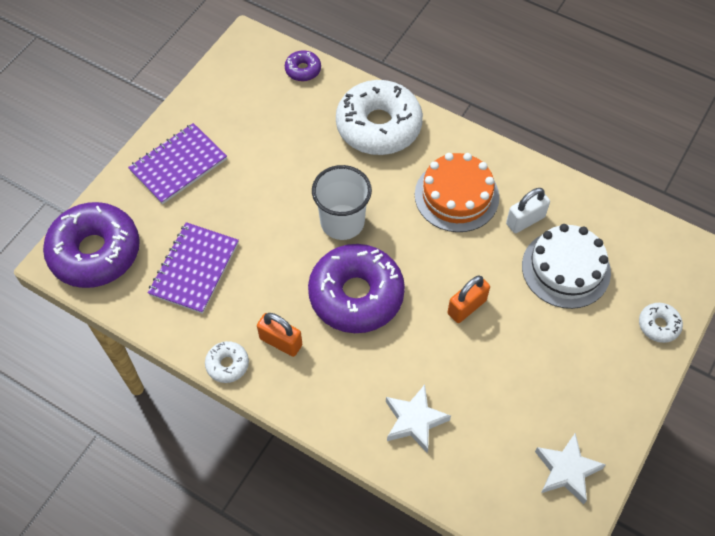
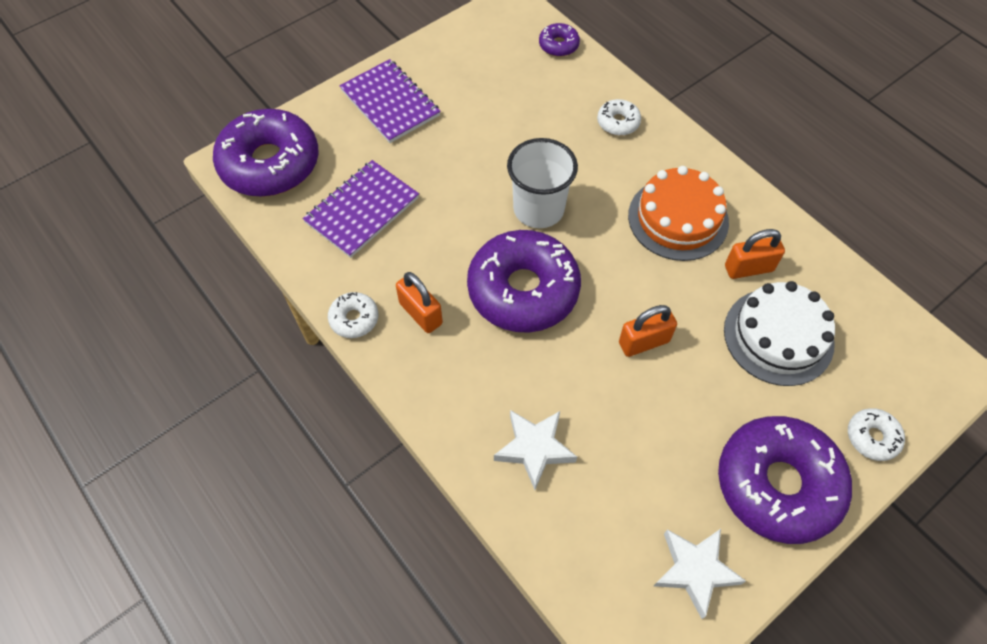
camera: 20 degrees right, 0 degrees up
purple notebook [128,123,227,204] -> purple notebook turned 75 degrees clockwise [339,59,441,143]
white donut [336,80,423,155] -> white donut [597,99,641,136], size x0.44
white padlock [506,188,550,233] -> orange padlock [725,229,785,279]
none -> purple donut [718,416,852,544]

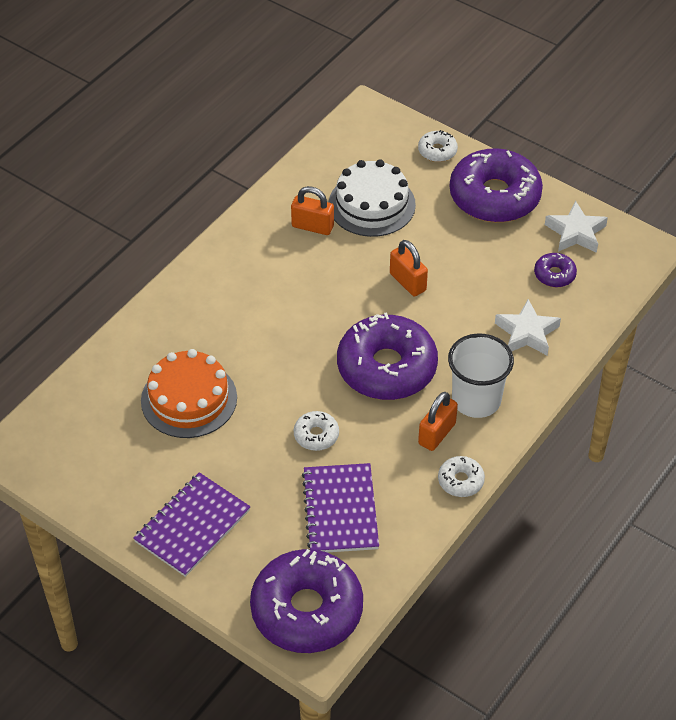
camera: 105 degrees left, 10 degrees down
purple notebook [302,160,419,258] -> purple notebook turned 60 degrees clockwise [302,463,379,553]
white cup [507,138,578,228] -> white cup moved to [448,333,514,418]
purple donut [539,23,580,57] -> purple donut moved to [534,253,577,287]
white donut [597,99,641,136] -> white donut moved to [294,411,339,451]
orange cake [628,166,729,261] -> orange cake moved to [141,349,237,438]
orange padlock [725,229,785,279] -> orange padlock turned 45 degrees counterclockwise [291,186,334,235]

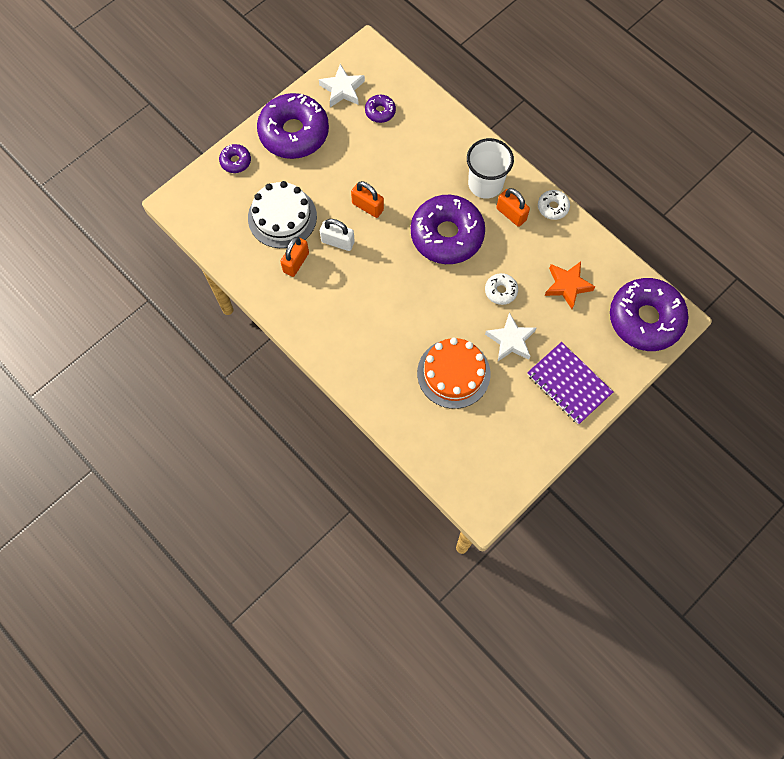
camera: 80 degrees left, 20 degrees up
purple notebook [302,463,379,553] -> orange star [545,261,595,309]
orange padlock [390,240,428,297] -> orange padlock turned 60 degrees clockwise [351,181,384,218]
white donut [418,130,458,162] -> purple donut [219,144,251,173]
white star [495,299,561,355] -> white star moved to [485,312,536,361]
none -> white padlock [320,219,355,251]

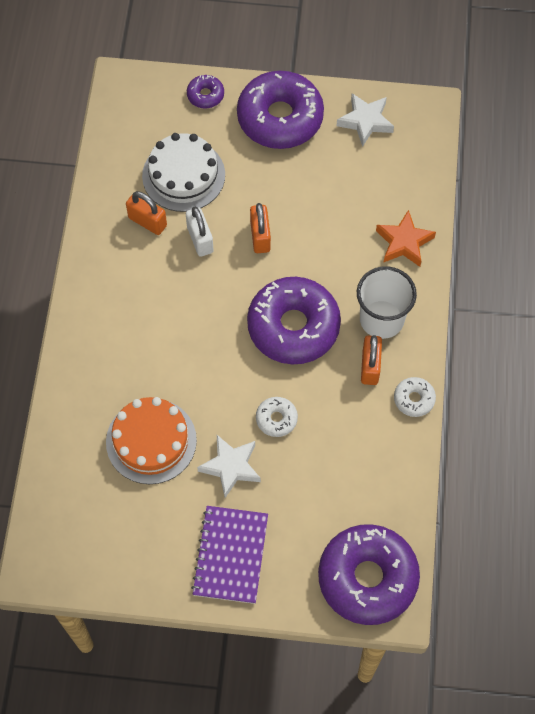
camera: 50 degrees right, 5 degrees down
orange padlock [280,237,309,277] -> orange padlock turned 45 degrees clockwise [126,191,167,235]
purple donut [365,95,396,123] -> none
orange star [545,261,595,309] -> orange star moved to [376,210,436,267]

